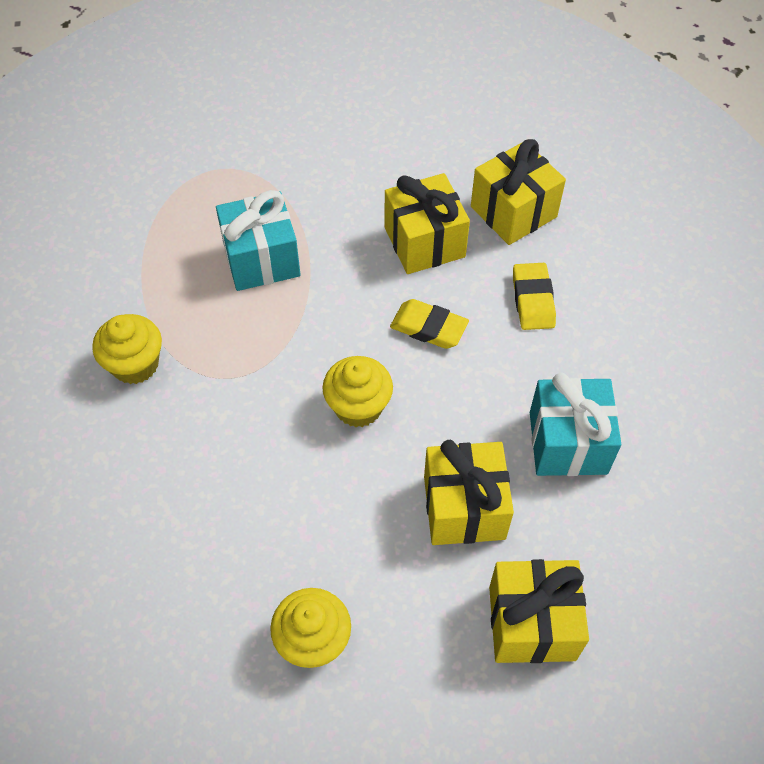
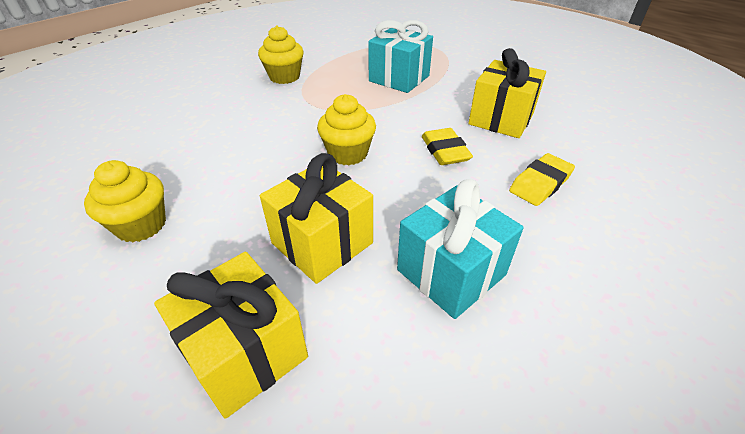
camera: 50 degrees right, 15 degrees down
yellow gift [471,139,566,245] -> none

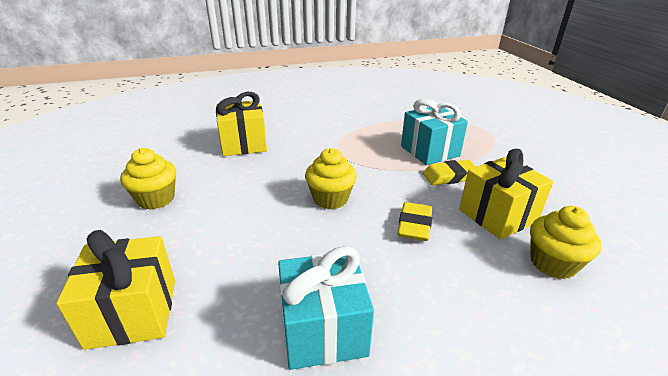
camera: 30 degrees right, 10 degrees down
yellow cupcake [258,25,304,84] -> yellow cupcake moved to [530,206,601,279]
yellow gift [260,153,373,284] -> yellow gift moved to [216,92,267,156]
yellow eraser [509,153,575,206] -> yellow eraser moved to [423,160,476,185]

